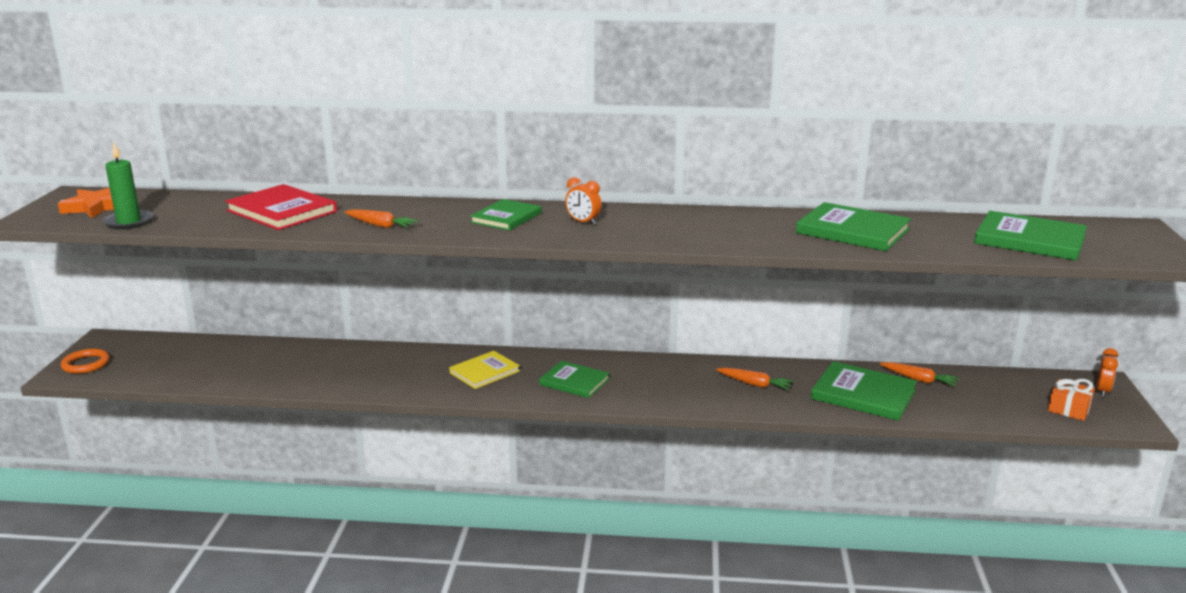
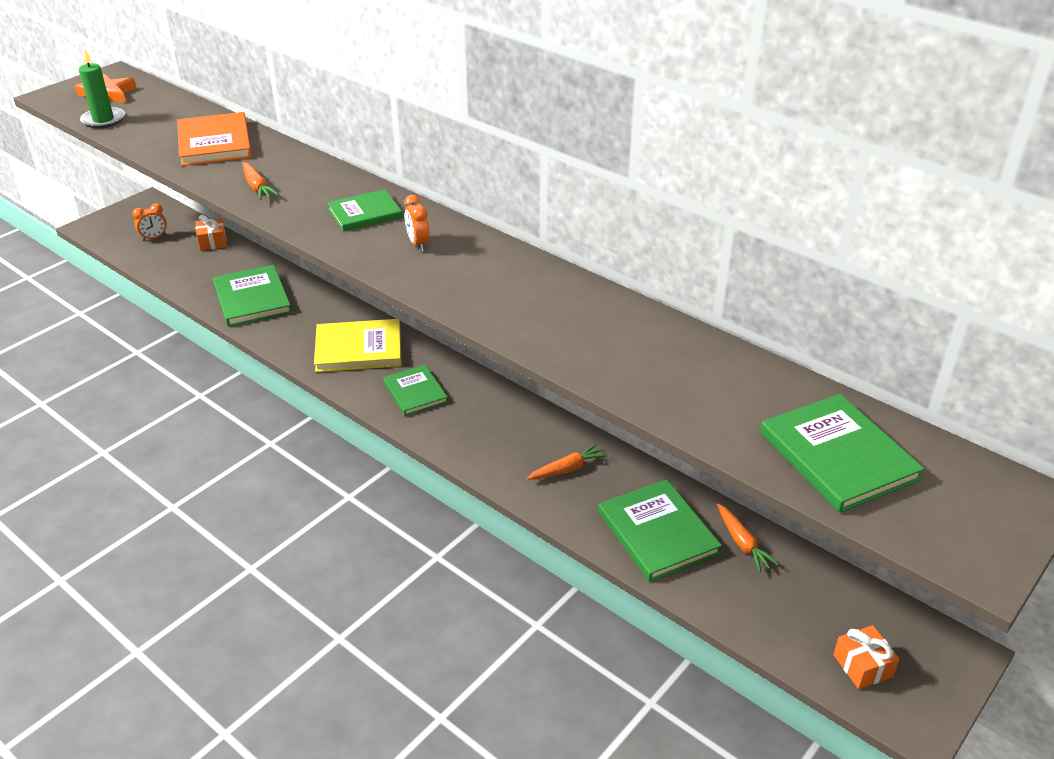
camera: 35 degrees right, 15 degrees up
orange ring [61,349,110,374] -> none
red book [225,184,337,230] -> orange book [177,112,252,166]
yellow book [449,351,520,389] -> yellow book [314,319,402,372], size x1.52
orange carrot [716,368,794,390] -> orange carrot turned 90 degrees counterclockwise [527,443,608,480]
green book [796,202,911,251] -> green book moved to [213,265,292,327]
orange clock [1097,348,1118,397] -> orange clock moved to [132,203,167,241]
none -> orange gift [196,215,227,251]

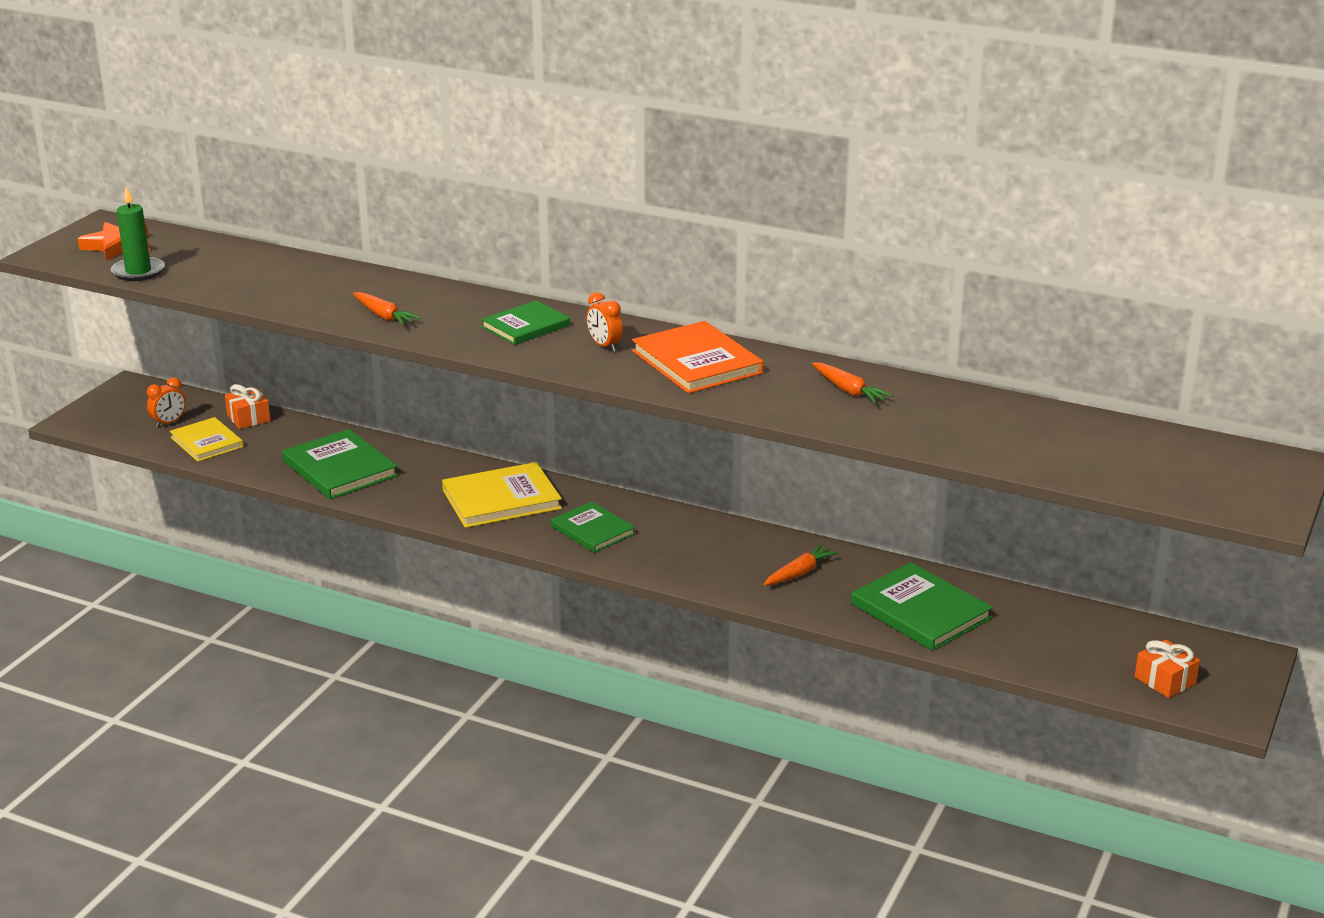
camera: 15 degrees left, 10 degrees down
orange book [177,112,252,166] -> orange book moved to [632,321,764,393]
orange carrot [717,504,779,572] -> orange carrot moved to [812,362,893,404]
green book [760,394,925,513] -> none
none -> yellow book [170,417,243,462]

